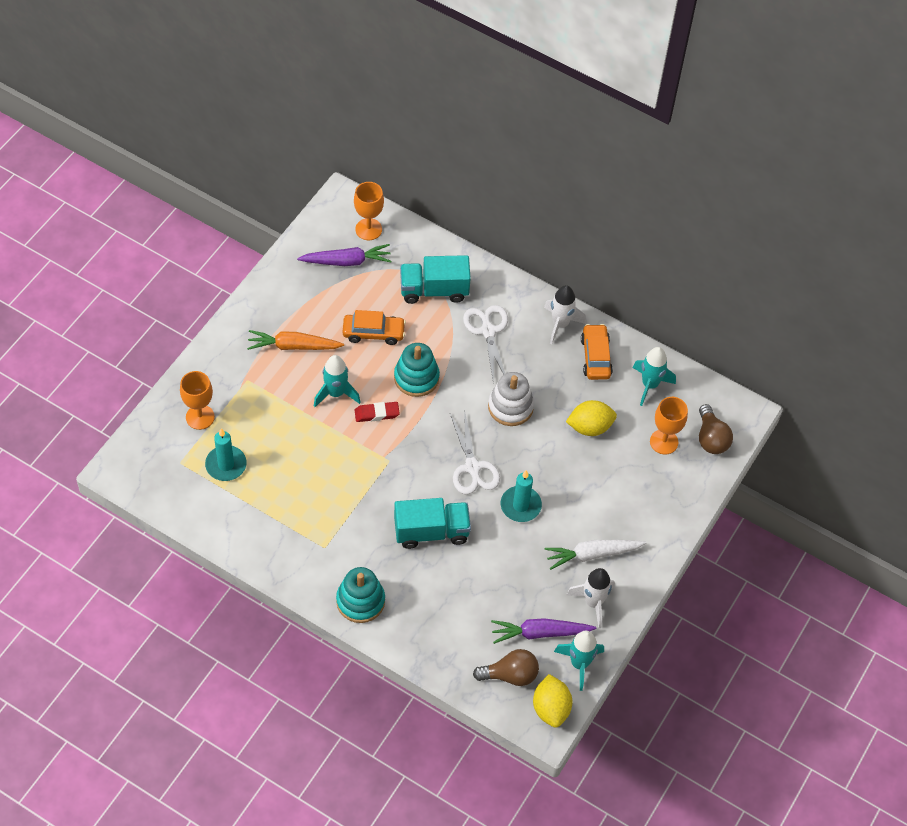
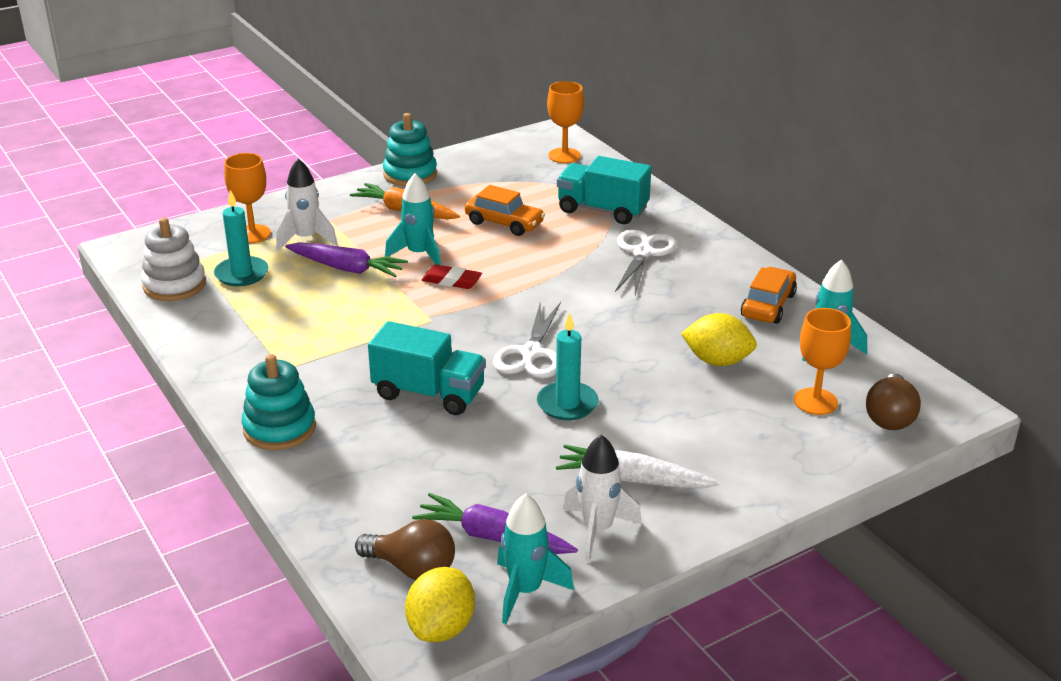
camera: 30 degrees right, 25 degrees down
purple carrot [297,244,392,266] -> purple carrot moved to [285,242,408,277]
turquoise stacking toy [394,343,440,397] -> turquoise stacking toy moved to [383,113,437,186]
white stacking toy [488,372,534,426] -> white stacking toy moved to [141,217,206,301]
white rocket [544,285,586,344] -> white rocket moved to [276,159,338,250]

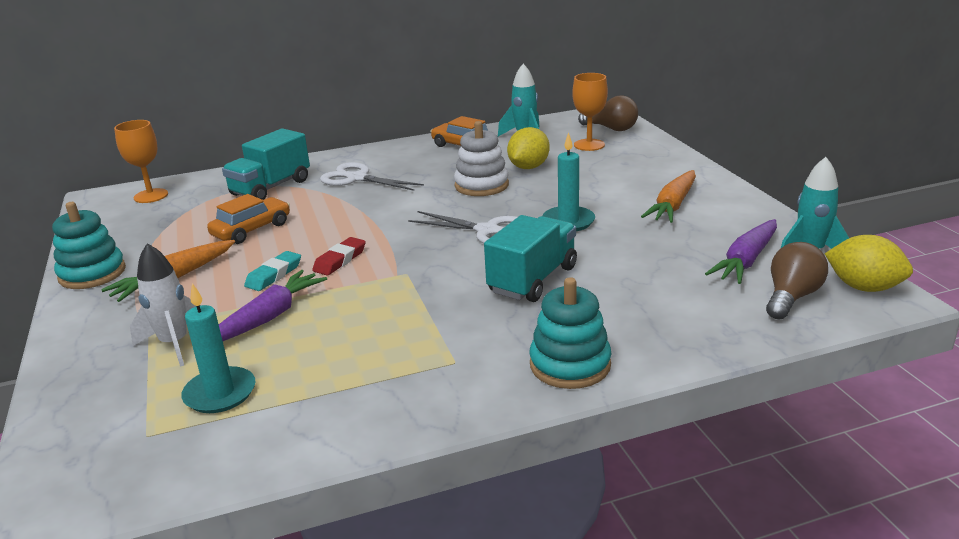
camera: 75 degrees left, 5 degrees down
white stacking toy [141,217,206,301] -> white stacking toy moved to [454,121,509,196]
orange goblet [224,153,271,243] -> none
turquoise rocket [385,173,441,265] -> turquoise eraser [244,251,301,291]
white carrot [556,444,720,489] -> orange carrot [641,170,696,223]
white rocket [563,434,642,561] -> none

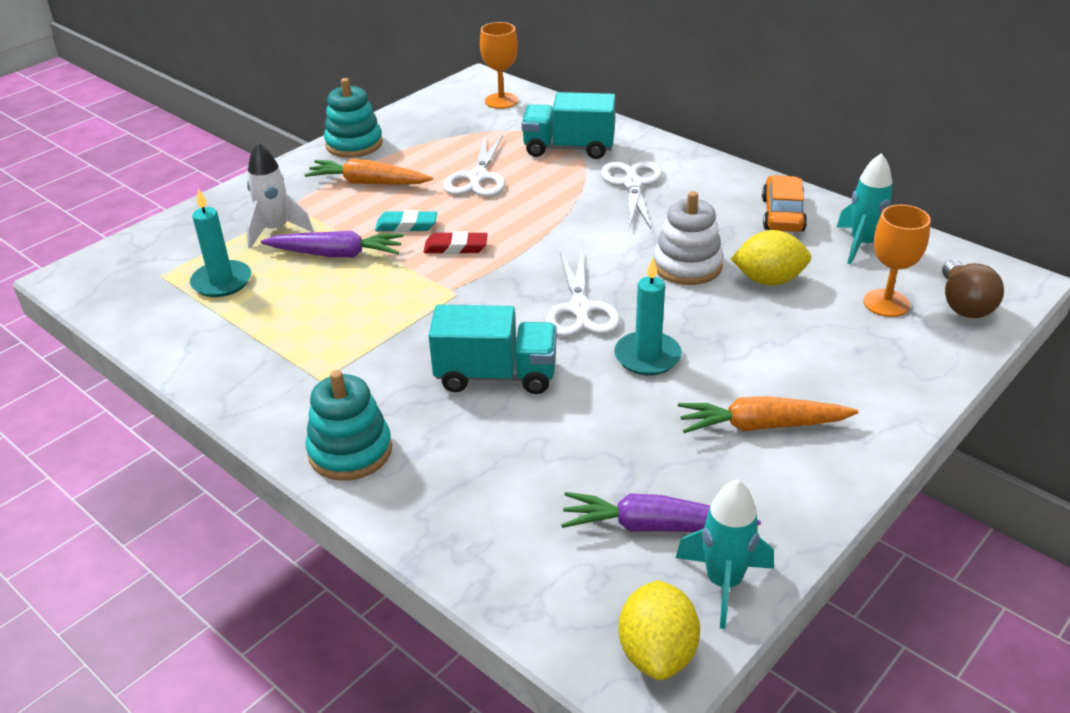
camera: 60 degrees right, 10 degrees up
orange car [207,194,290,244] -> white scissors [443,135,505,197]
brown light bulb [766,242,828,320] -> none

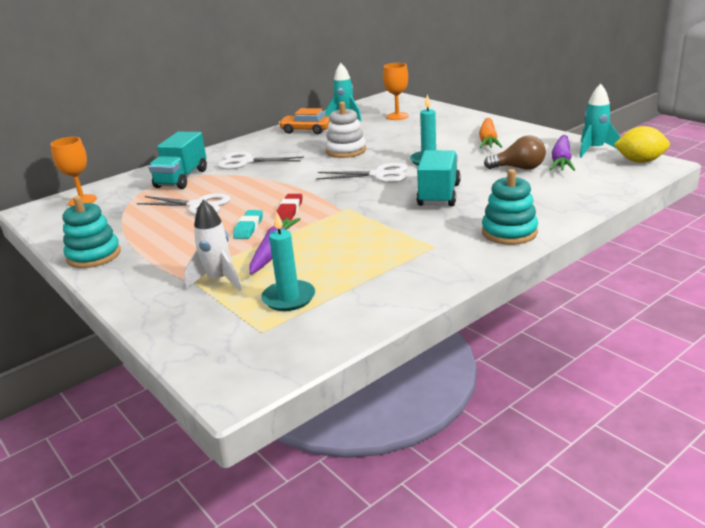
camera: 80 degrees left, 10 degrees down
orange carrot [304,159,433,185] -> none
yellow lemon [731,230,811,286] -> none
brown light bulb [942,260,1004,318] -> brown light bulb moved to [484,135,546,170]

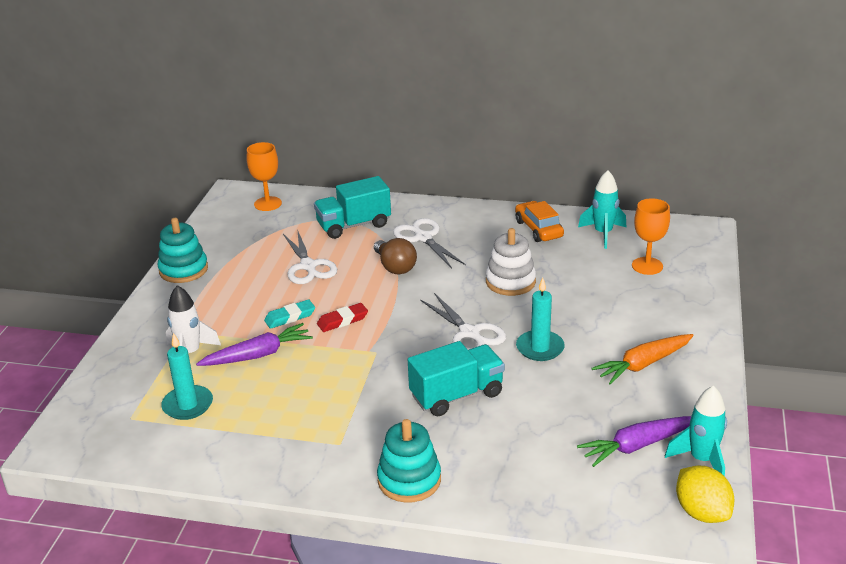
camera: 50 degrees right, 5 degrees up
brown light bulb [484,135,546,170] -> brown light bulb moved to [374,238,417,274]

